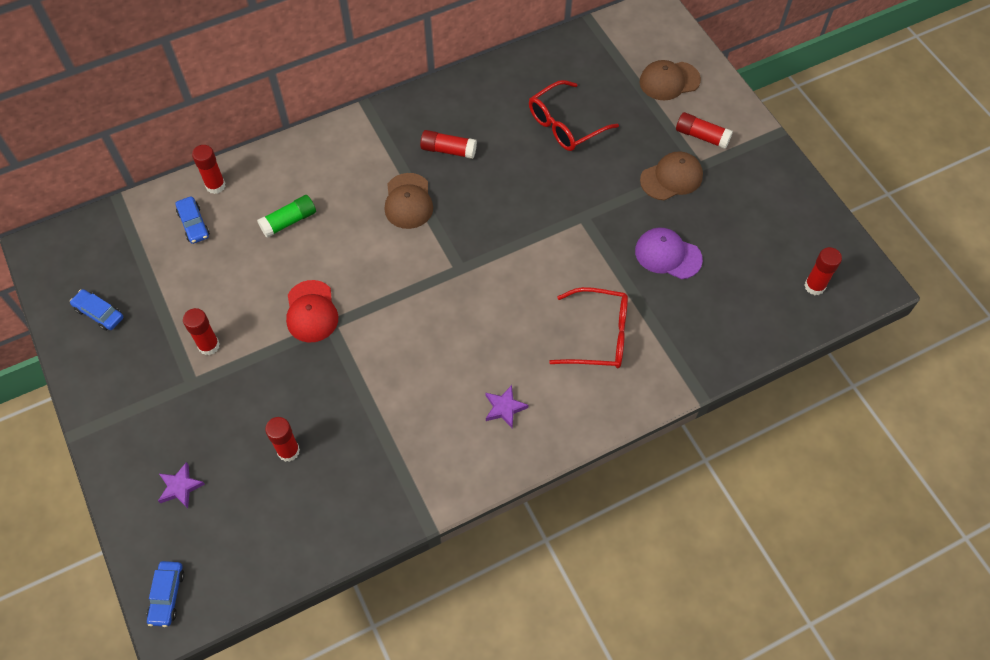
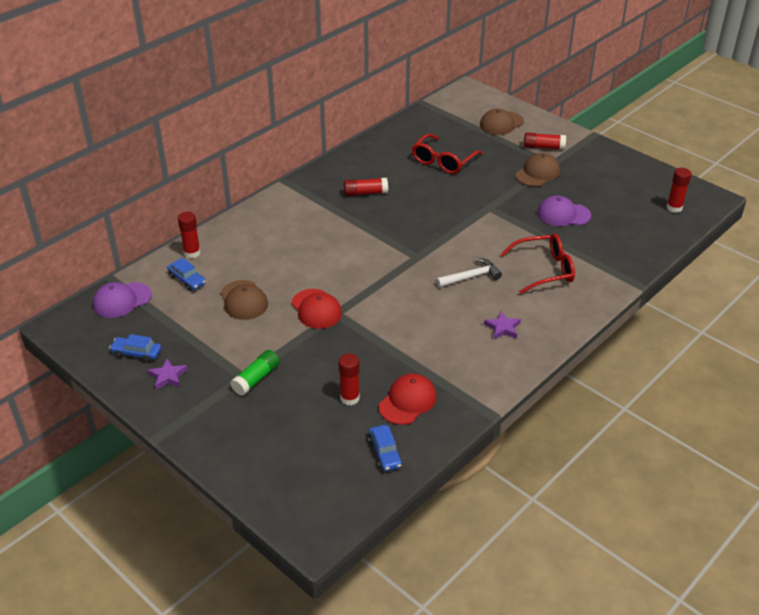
camera: 20 degrees left, 20 degrees down
blue car [147,561,185,627] -> blue car moved to [368,425,402,471]
purple star [158,462,205,508] -> purple star moved to [148,359,188,390]
red glue stick [183,308,220,355] -> none
green glue stick [257,195,316,238] -> green glue stick moved to [230,350,280,396]
brown cap [384,173,433,229] -> brown cap moved to [221,280,268,320]
none -> purple cap [93,282,152,318]
none -> red cap [379,373,437,425]
none -> white hammer [436,258,502,288]

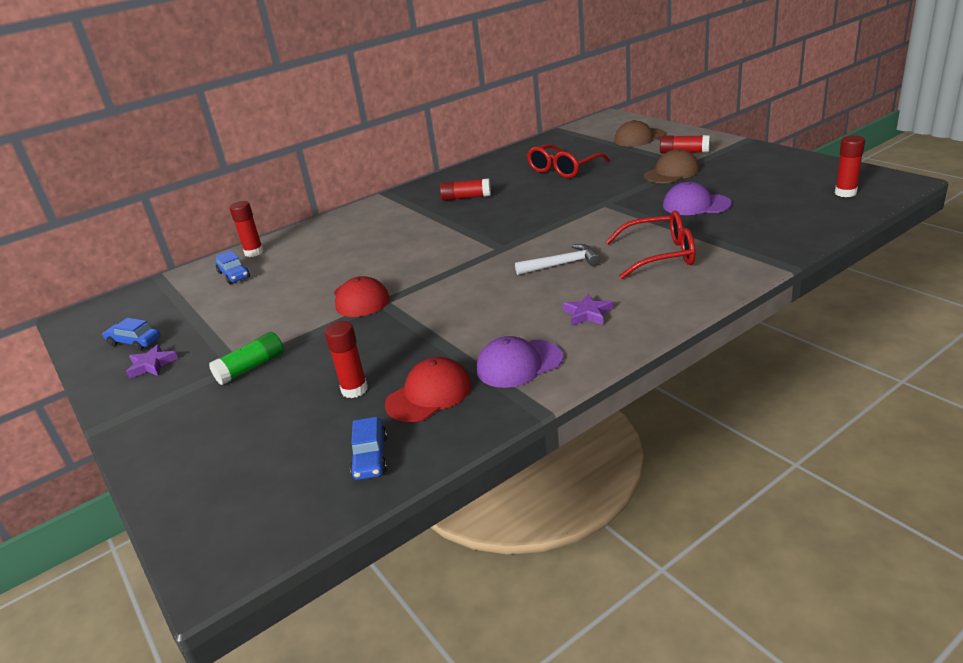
camera: 15 degrees right, 10 degrees down
purple cap [93,282,152,318] -> purple cap moved to [477,336,563,388]
brown cap [221,280,268,320] -> none

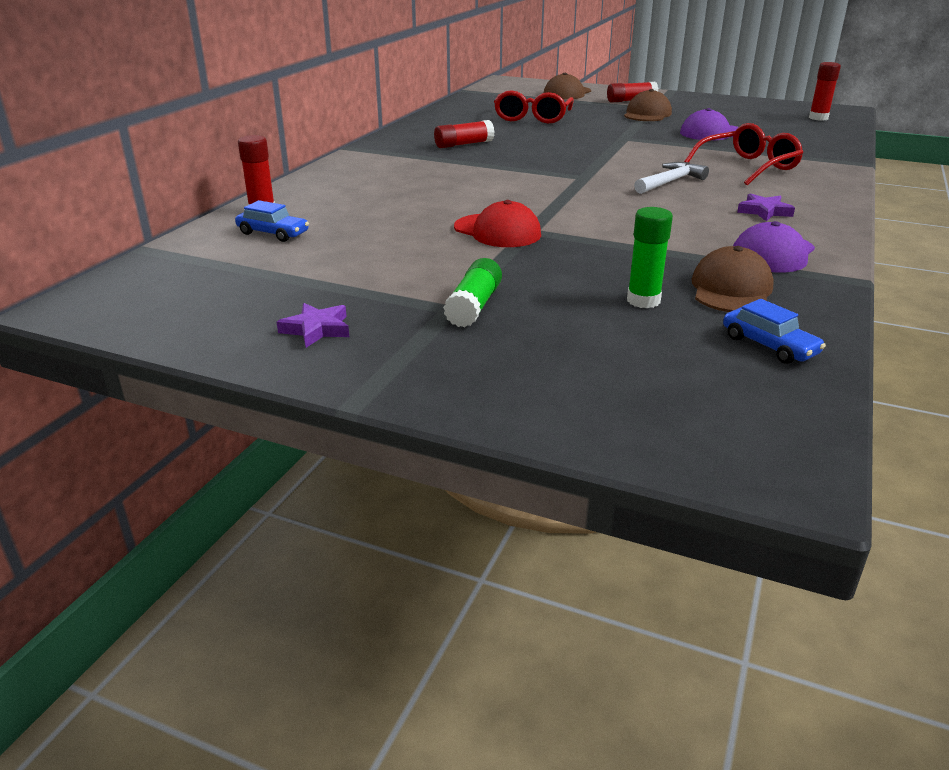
camera: 35 degrees left, 0 degrees up
blue car [103,318,161,351] -> none
red glue stick [324,321,368,398] -> green glue stick [627,207,673,308]
red cap [385,357,471,422] -> brown cap [691,246,774,312]

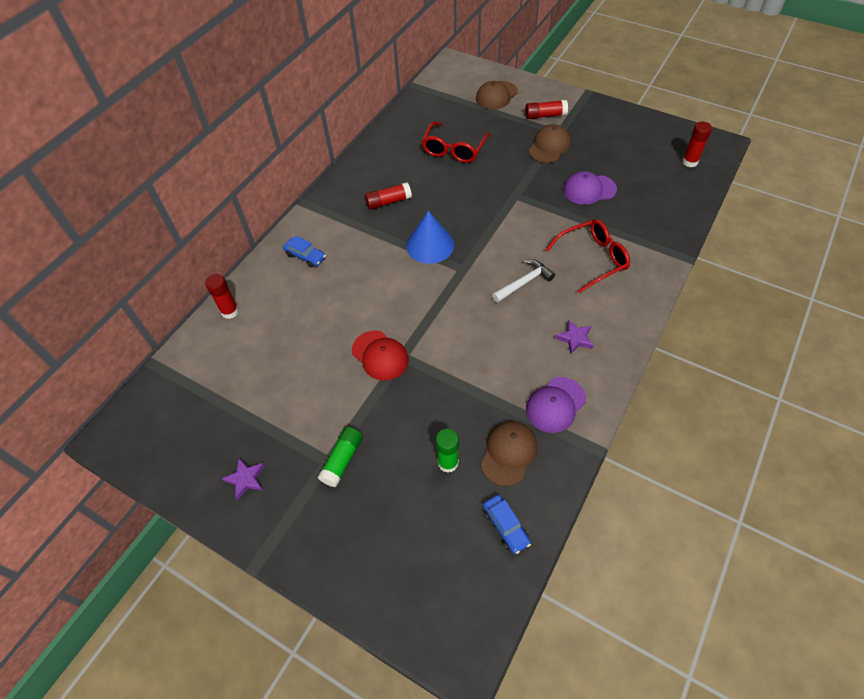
camera: 10 degrees right, 25 degrees up
blue car [235,200,309,242] -> blue car moved to [283,236,326,268]
none -> blue cone [406,211,454,264]

